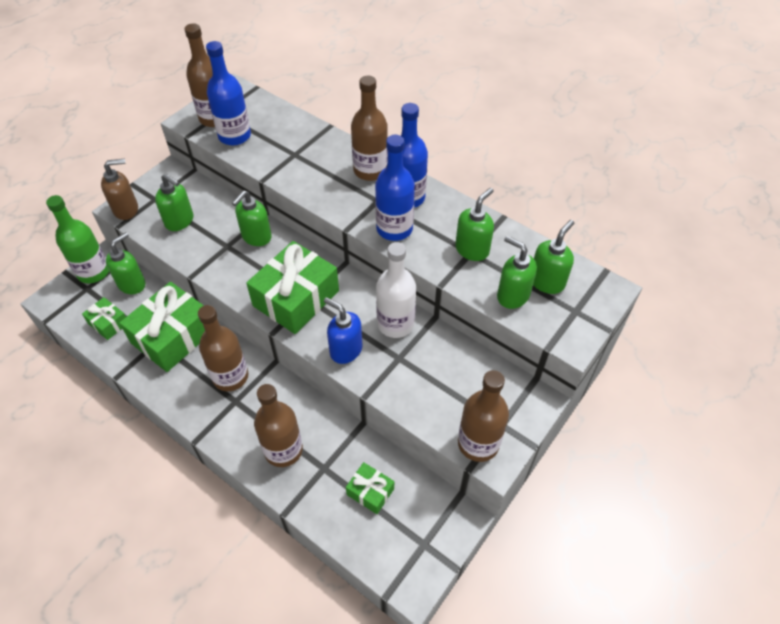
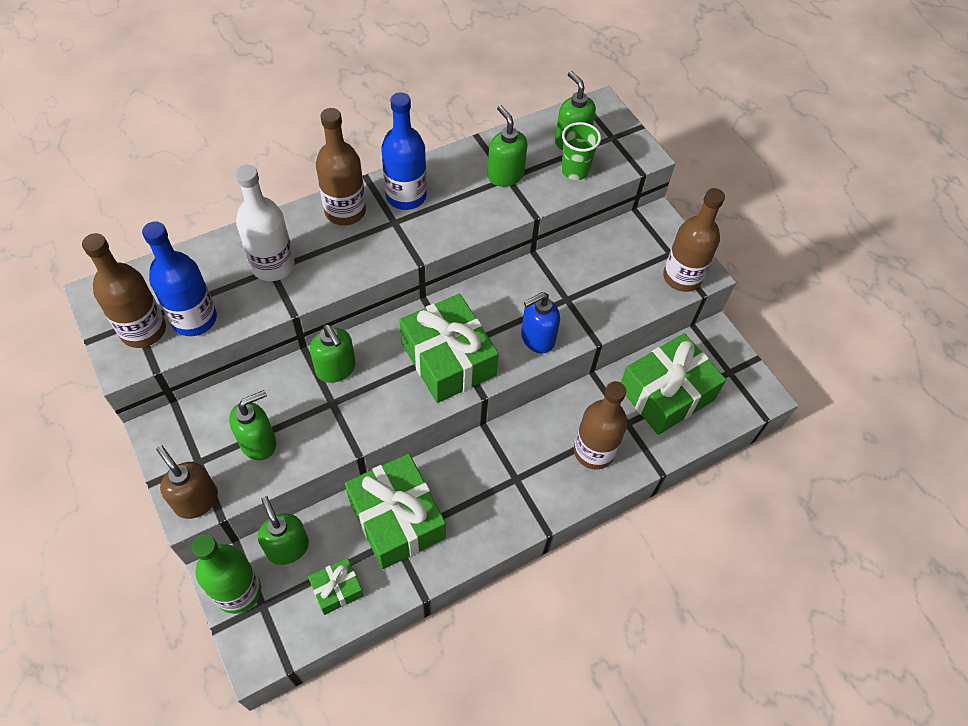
camera: 70 degrees left, 5 degrees up
brown soap dispenser [101,159,138,220] -> brown soap dispenser turned 45 degrees counterclockwise [156,445,218,519]
brown bottle [198,305,248,391] -> none
green gift [346,462,394,514] -> green gift [621,333,726,435], size x2.02
blue bottle [375,135,415,241] -> none
white bottle [376,242,416,338] -> white bottle moved to [236,165,294,281]
green soap dispenser [497,236,537,309] -> green cup [561,122,601,180]

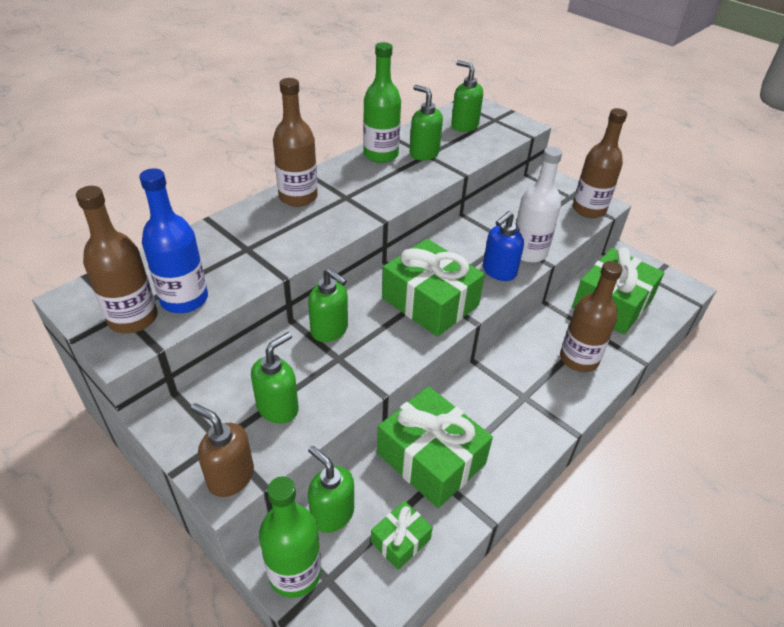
camera: 15 degrees left, 15 degrees down
white bottle [236,165,294,281] -> white bottle moved to [516,147,562,263]
blue bottle [381,92,427,210] -> none
green cup [561,122,601,180] -> none
none -> green bottle [363,42,401,163]

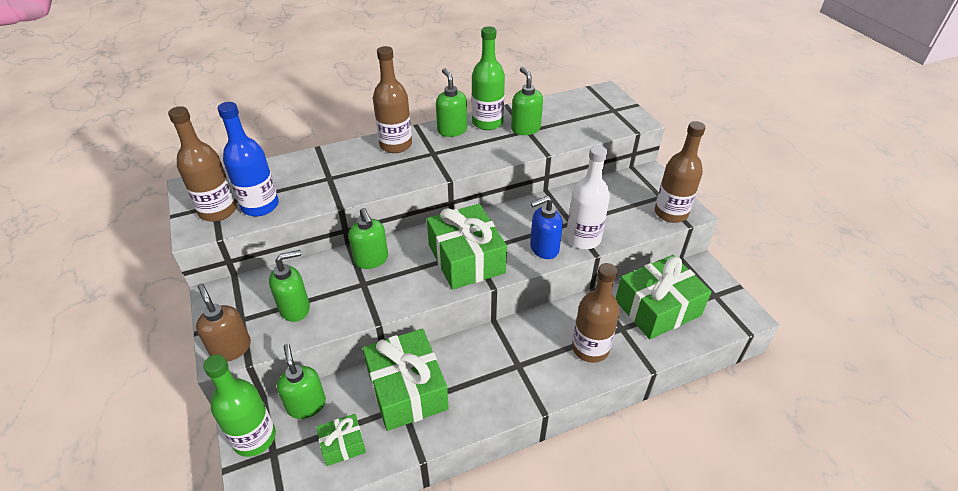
camera: 25 degrees right, 0 degrees up
green soap dispenser [451,60,483,132] -> green soap dispenser moved to [436,68,467,137]

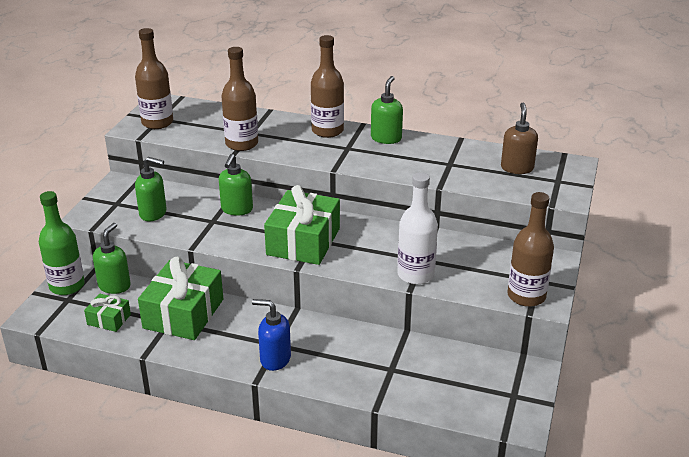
camera: 40 degrees right, 10 degrees down
brown soap dispenser [196,283,251,362] -> brown soap dispenser moved to [501,103,538,174]
blue bottle [217,102,279,216] -> none
green bottle [472,26,505,130] -> none
green soap dispenser [511,67,543,135] -> none
blue soap dispenser [530,196,563,259] -> blue soap dispenser moved to [252,299,291,371]
brown bottle [572,263,620,363] -> brown bottle moved to [221,47,258,151]
green gift [616,255,711,339] -> none

